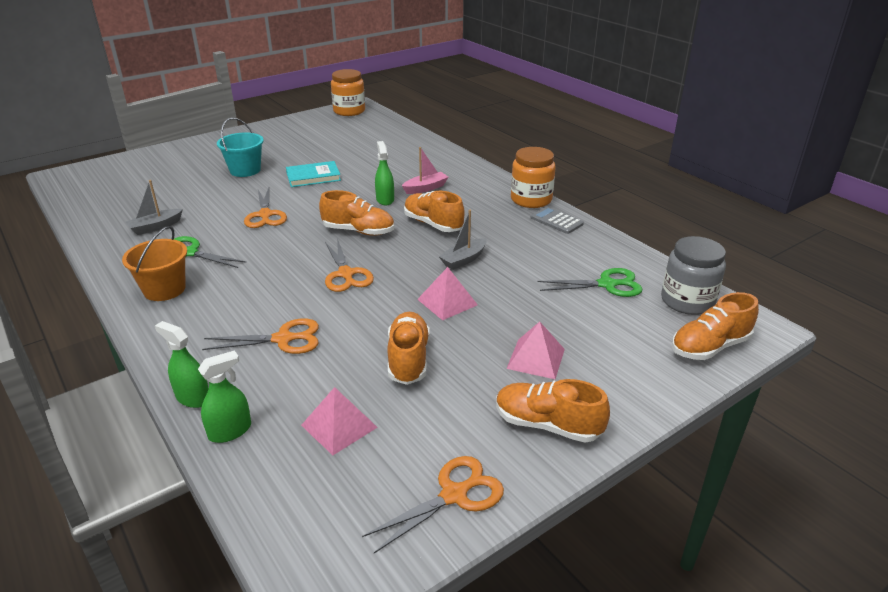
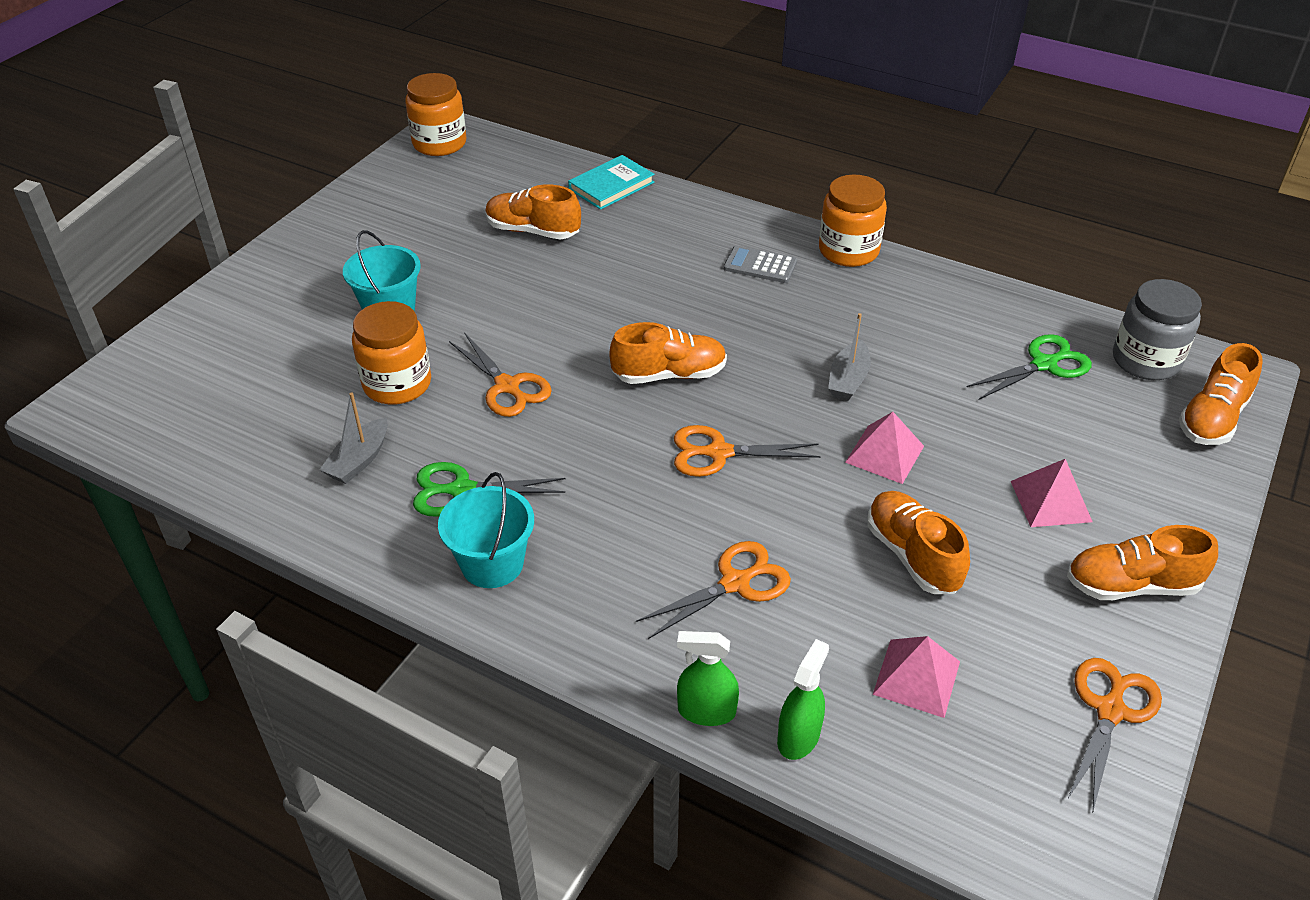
camera: 25 degrees left, 10 degrees up
orange bucket [122,226,187,301] -> turquoise bucket [438,472,534,588]
turquoise book [286,161,341,187] -> turquoise book moved to [568,155,654,210]
orange scissors [325,238,374,292] -> orange scissors turned 135 degrees clockwise [674,425,821,477]
green spray bottle [375,141,394,205] -> none
pink boat [402,147,448,194] -> none
orange shoe [404,191,465,232] -> orange shoe moved to [485,184,581,239]
grey calculator [530,207,584,234] -> grey calculator moved to [724,246,797,283]
none -> orange jar [352,301,431,405]

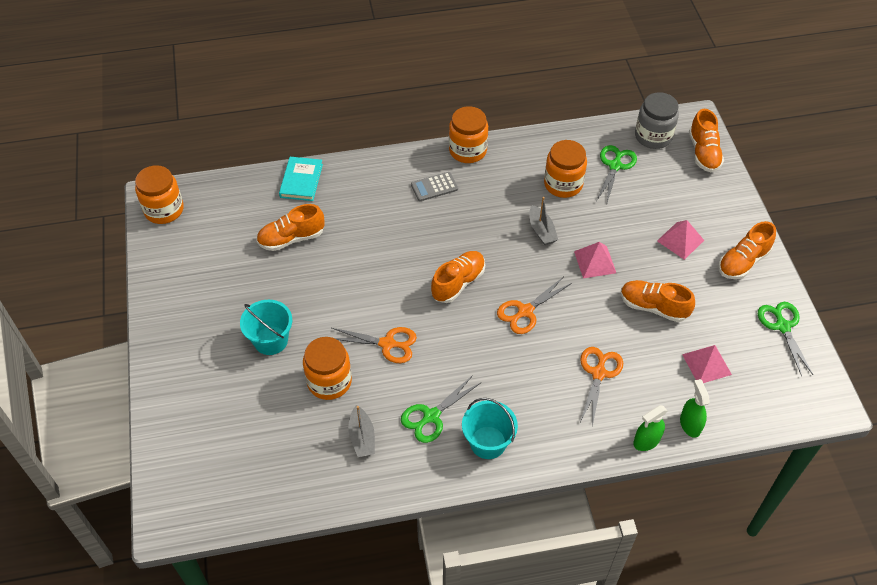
camera: 40 degrees left, 10 degrees up
orange scissors [1067,658,1162,811] -> green scissors [758,302,813,376]
none -> orange jar [544,140,587,198]

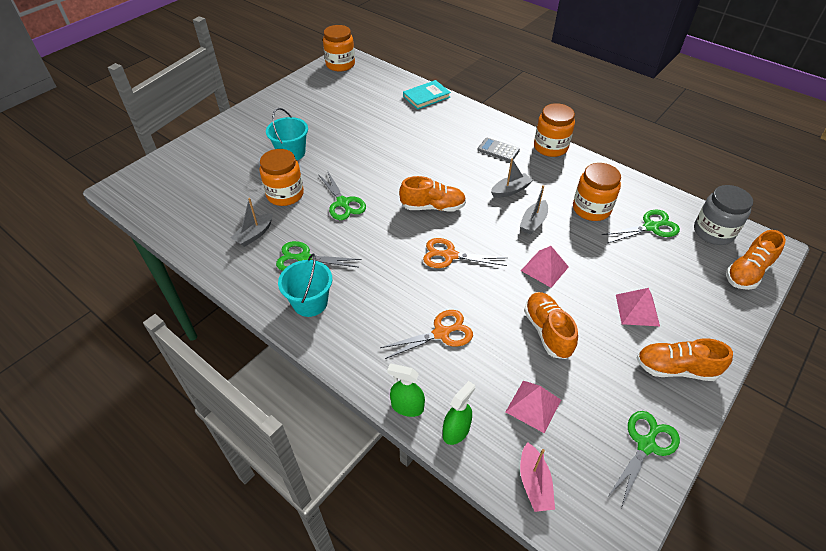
camera: 50 degrees right, 5 degrees down
orange shoe [256,204,325,251] -> none
orange scissors [332,327,417,363] -> green scissors [318,170,366,220]
none -> grey boat [491,158,533,198]
none -> pink boat [520,442,555,512]

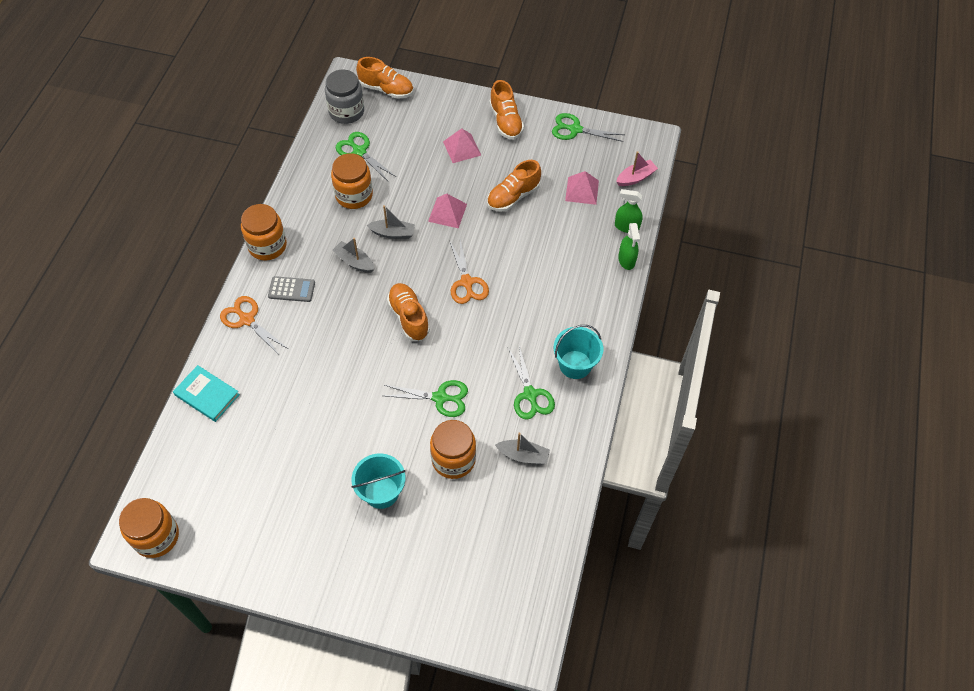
camera: 115 degrees left, 10 degrees up
green scissors [318,170,366,220] -> green scissors turned 60 degrees clockwise [383,380,468,417]
orange scissors [380,310,473,359] -> orange scissors moved to [220,296,288,355]
grey calculator [478,138,520,162] -> grey calculator turned 90 degrees counterclockwise [268,276,315,302]

